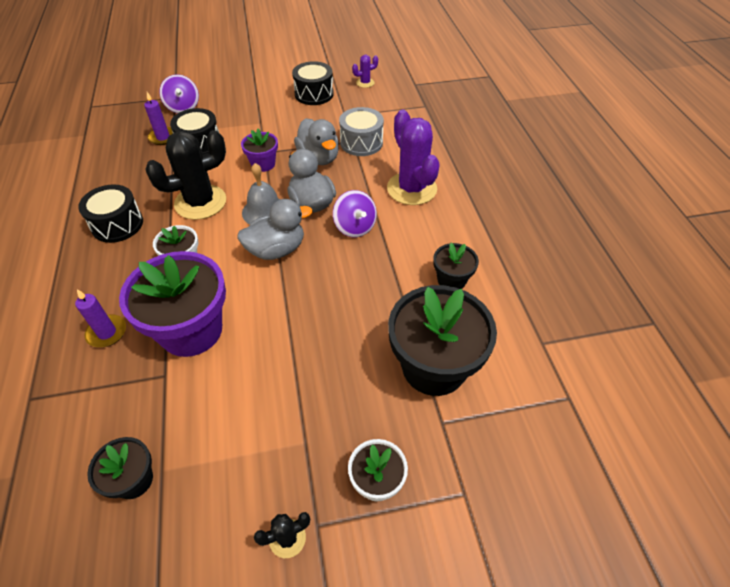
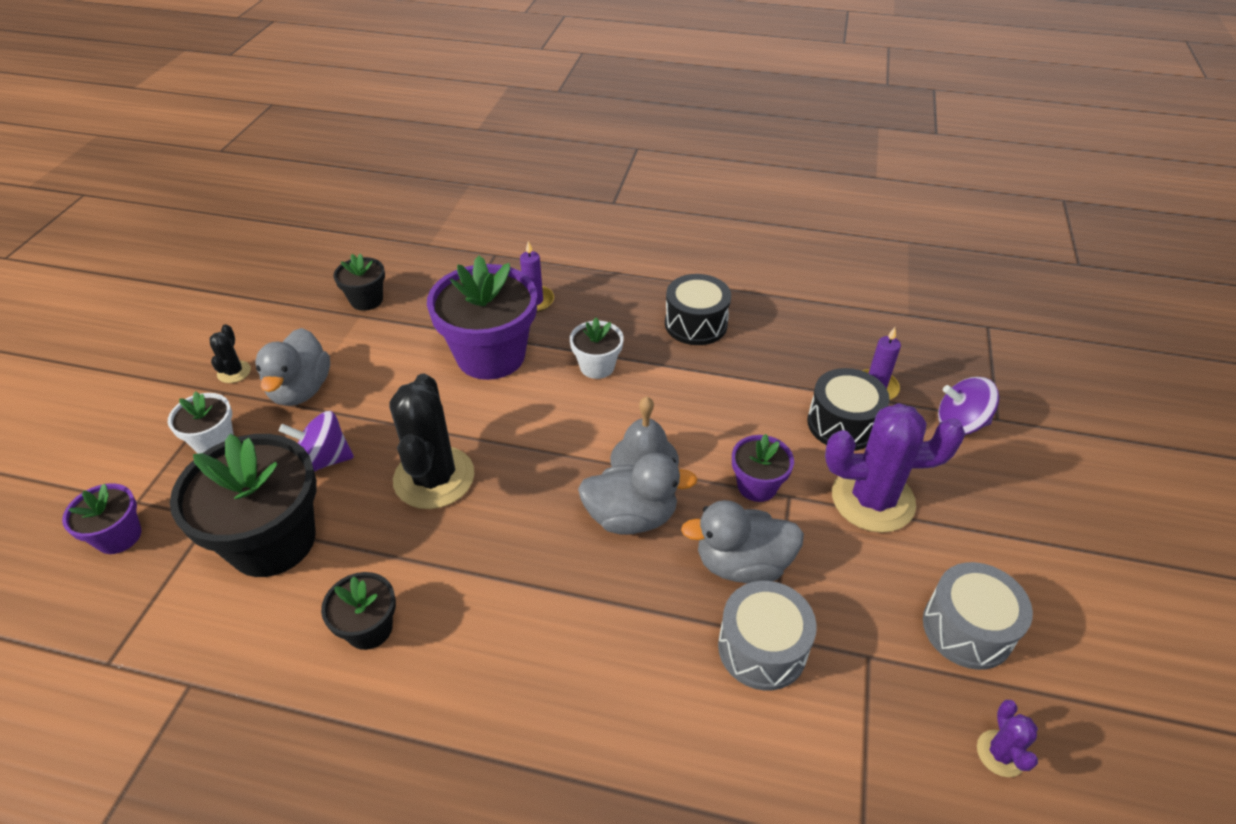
camera: 115 degrees right, 5 degrees down
black cactus [145,130,226,220] -> black cactus moved to [389,374,475,509]
grey duck [237,199,313,260] -> grey duck moved to [255,328,330,406]
black drum [292,61,334,105] -> grey drum [923,562,1033,670]
purple spinning top [333,190,377,237] -> purple spinning top moved to [279,411,354,472]
purple cactus [387,110,440,205] -> purple cactus moved to [825,403,966,533]
none -> purple flower pot [62,483,141,554]

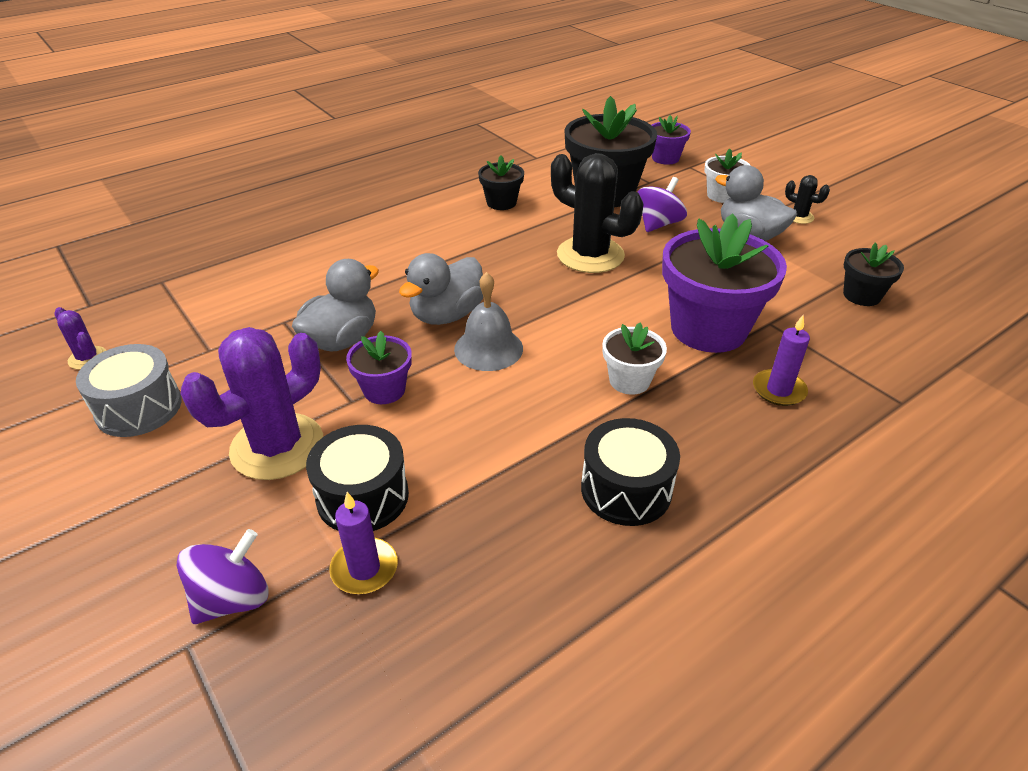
camera: 130 degrees right, 5 degrees down
grey drum [718,581,817,690] -> none

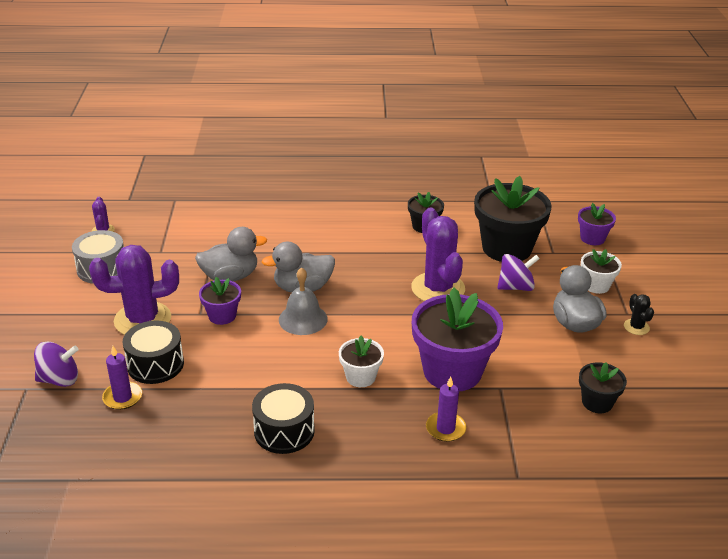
camera: 35 degrees right, 5 degrees down
black cactus [551,153,644,273] -> purple cactus [411,207,465,301]

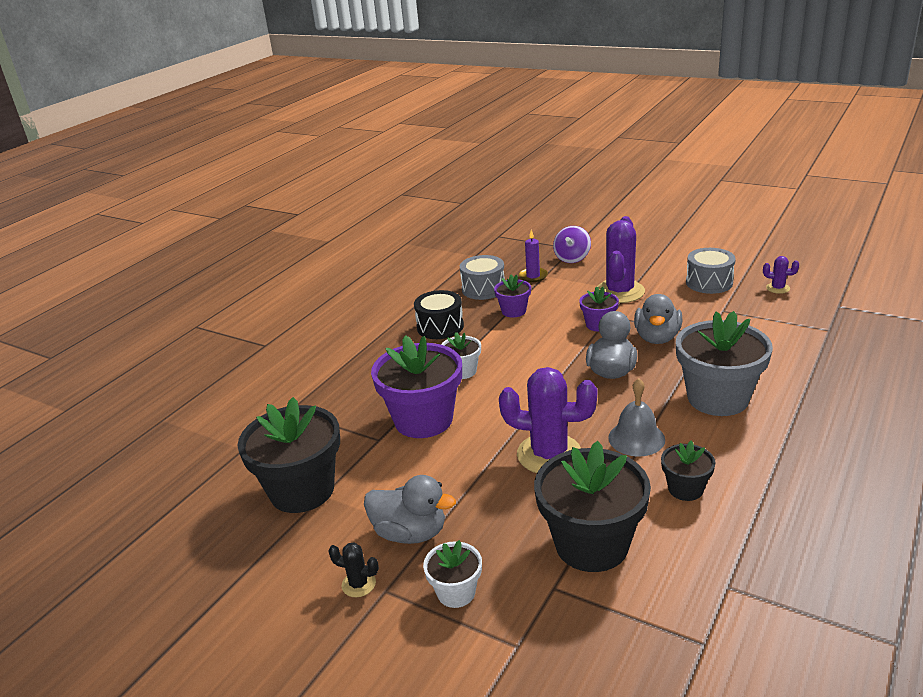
camera: 125 degrees right, 5 degrees down
black drum [123,320,184,384] -> none
grey bell [279,267,328,335] -> grey bell moved to [608,378,665,456]
purple candle [426,376,466,442] -> none
purple spinning top [497,254,540,291] -> none
purple flower pot [578,203,616,245] -> purple flower pot moved to [494,275,531,318]
black flower pot [579,362,627,413] -> black flower pot [237,397,340,513], size x1.99
none -> grey drum [460,255,505,300]
none -> grey flower pot [676,311,773,416]

